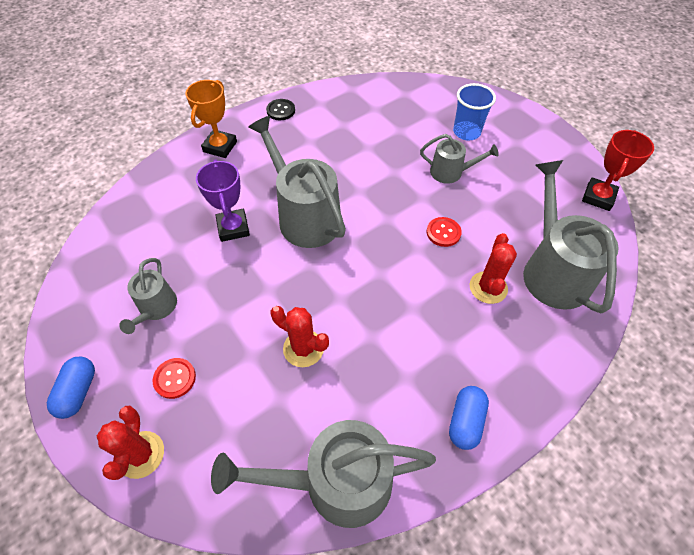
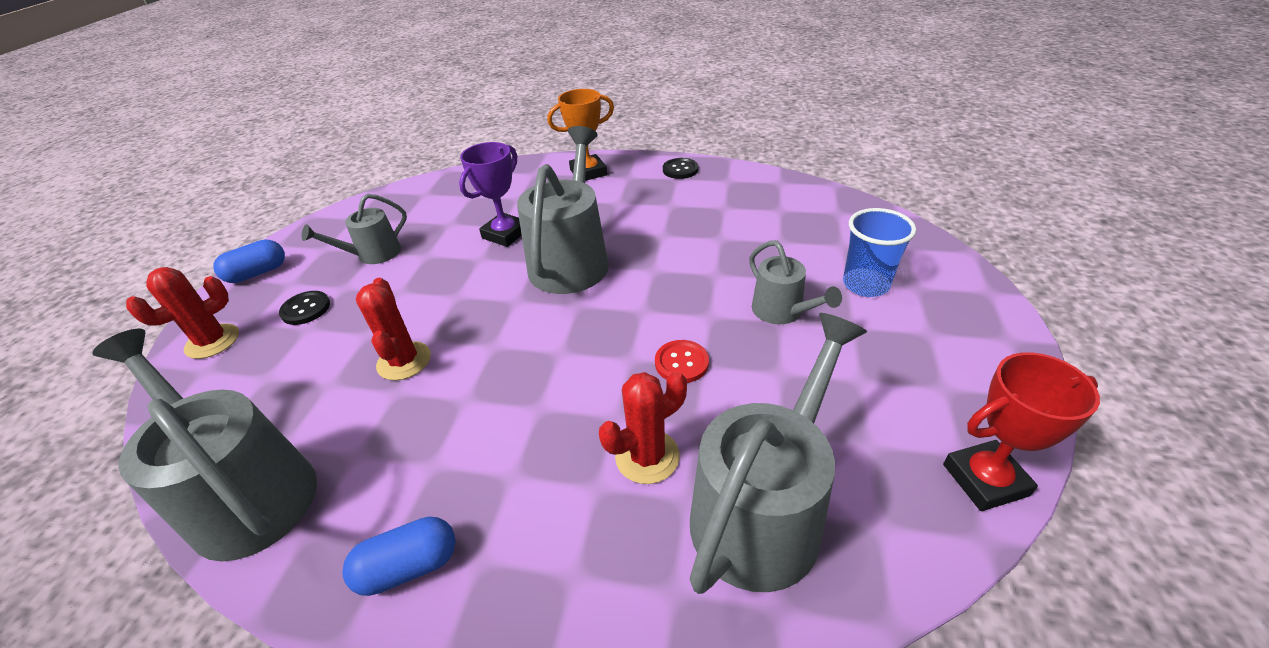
camera: 50 degrees right, 15 degrees down
red button [153,358,196,399] -> black button [279,291,330,325]

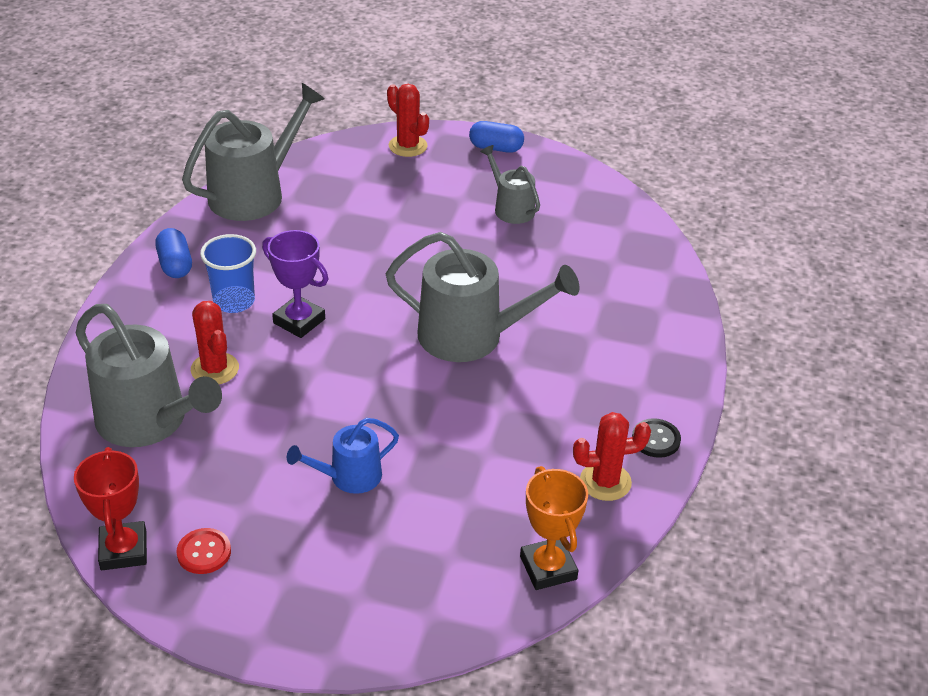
camera: 90 degrees right, 0 degrees up
blue capsule [213,239,285,283] -> blue capsule turned 45 degrees counterclockwise [469,121,524,153]
black button [279,291,330,325] -> none
red cactus [356,278,431,380] -> red cactus moved to [573,412,651,501]
purple trophy [459,142,522,247] -> purple trophy moved to [262,230,328,338]
orange trophy [547,89,614,181] -> orange trophy moved to [520,466,588,590]
red button [655,340,709,383] -> red button moved to [176,528,231,574]
grey watering can [749,240,842,324] -> blue watering can [287,418,399,494]
blue cup [843,208,916,297] -> blue cup moved to [200,234,256,313]

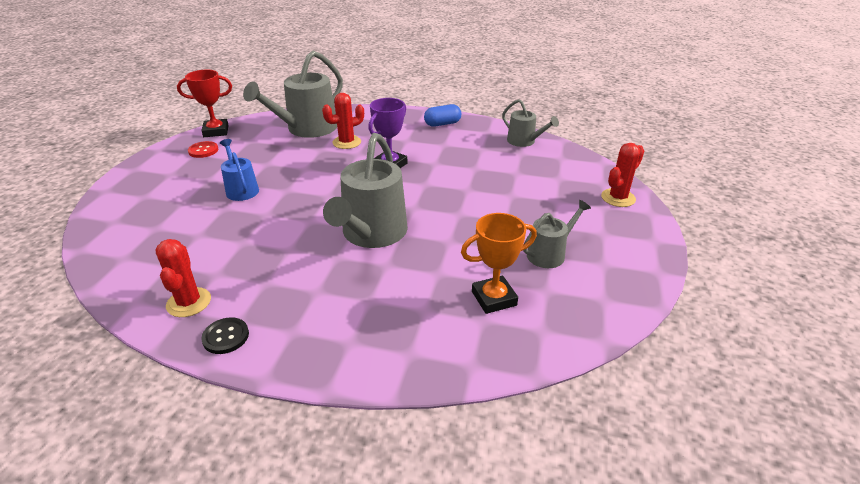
camera: 90 degrees right, 5 degrees down
grey watering can [182,83,325,221] -> grey watering can [502,99,559,147], size x0.54
blue cup [200,234,256,313] -> none
blue capsule [469,121,524,153] -> none
orange trophy [520,466,588,590] -> orange trophy moved to [461,213,537,314]

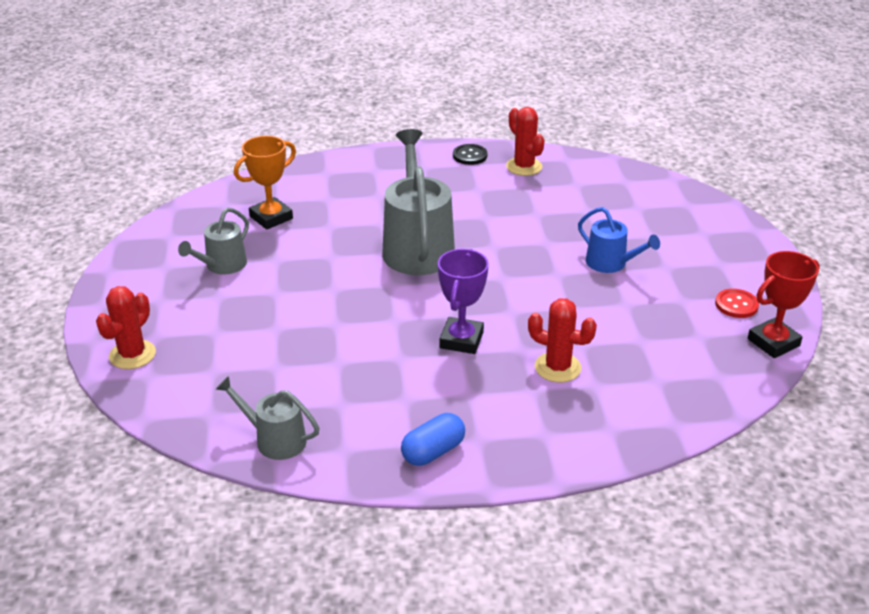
camera: 160 degrees right, 0 degrees up
grey watering can [243,51,343,138] -> none
red cactus [322,93,364,149] -> red cactus turned 75 degrees clockwise [528,298,597,382]

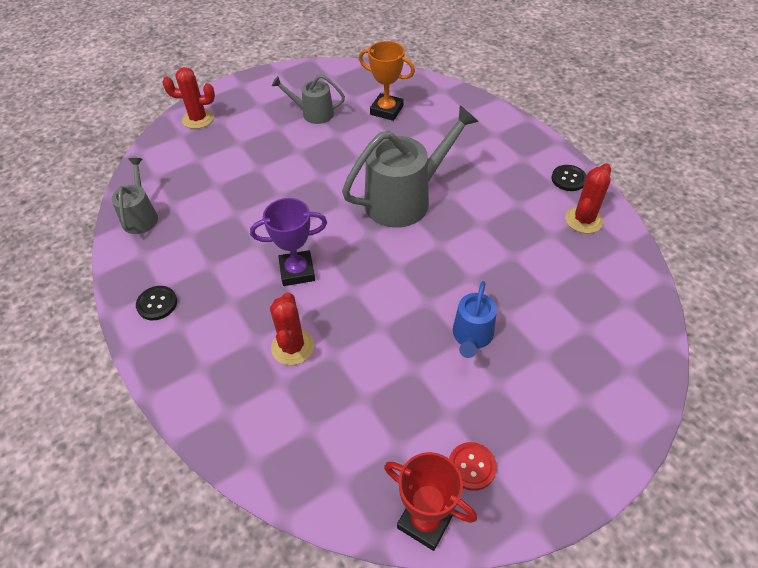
camera: 65 degrees right, 15 degrees up
blue capsule [401,413,465,466] -> black button [136,286,177,320]

